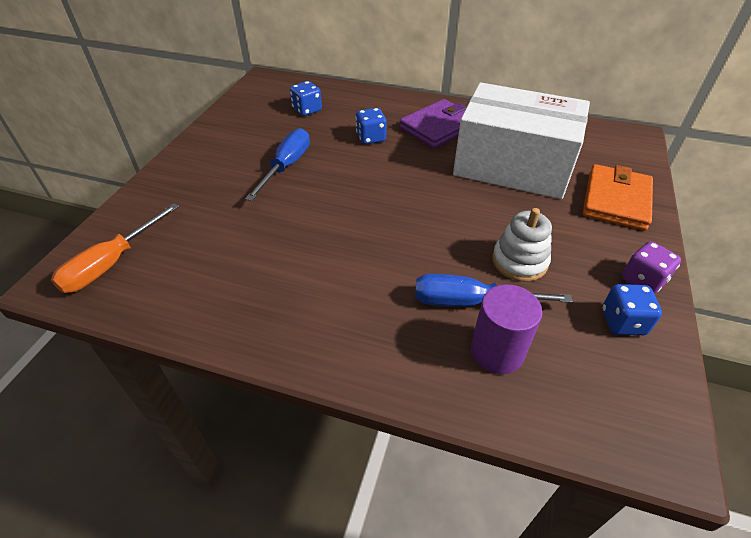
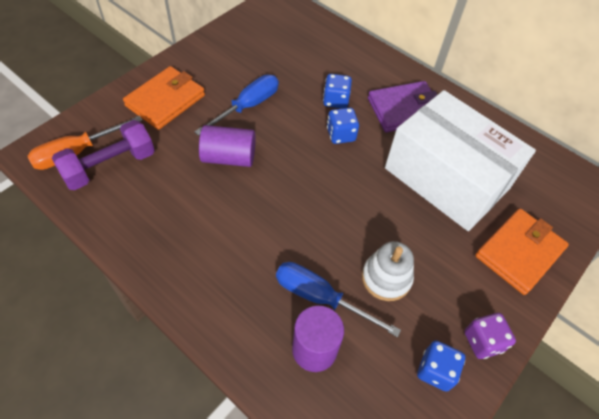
camera: 20 degrees right, 10 degrees up
blue dice [290,81,322,116] -> blue dice moved to [327,108,359,144]
none -> purple dumbbell [52,120,155,190]
none -> orange wallet [123,66,205,130]
none -> purple cylinder [199,125,255,167]

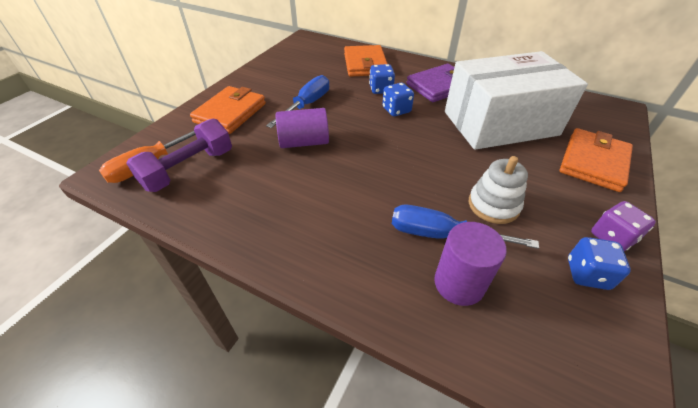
camera: 10 degrees left, 10 degrees down
white box [385,90,536,231] -> white box turned 45 degrees counterclockwise [445,51,588,150]
none -> orange wallet [344,45,388,77]

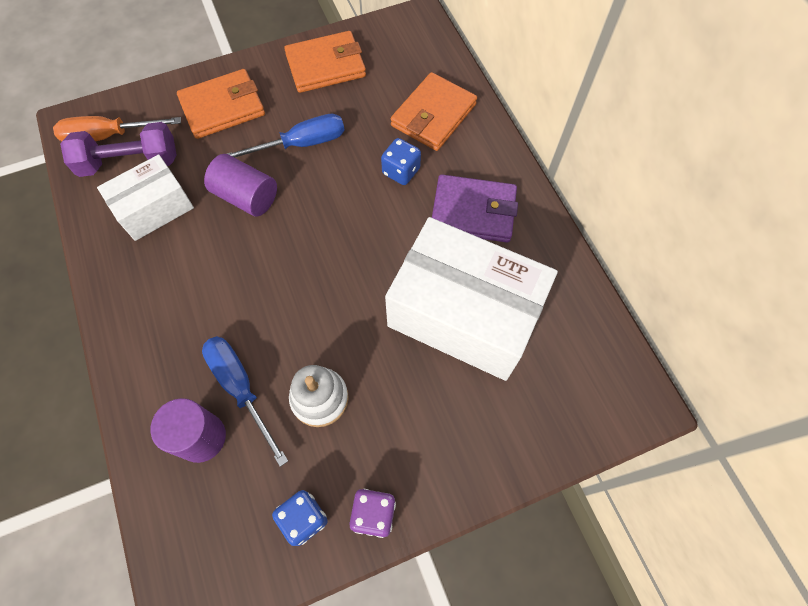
camera: 40 degrees right, 20 degrees up
blue dice [382,83,414,116] -> none
orange wallet [560,128,633,192] -> orange wallet moved to [284,31,366,93]
none -> white box [97,154,194,241]

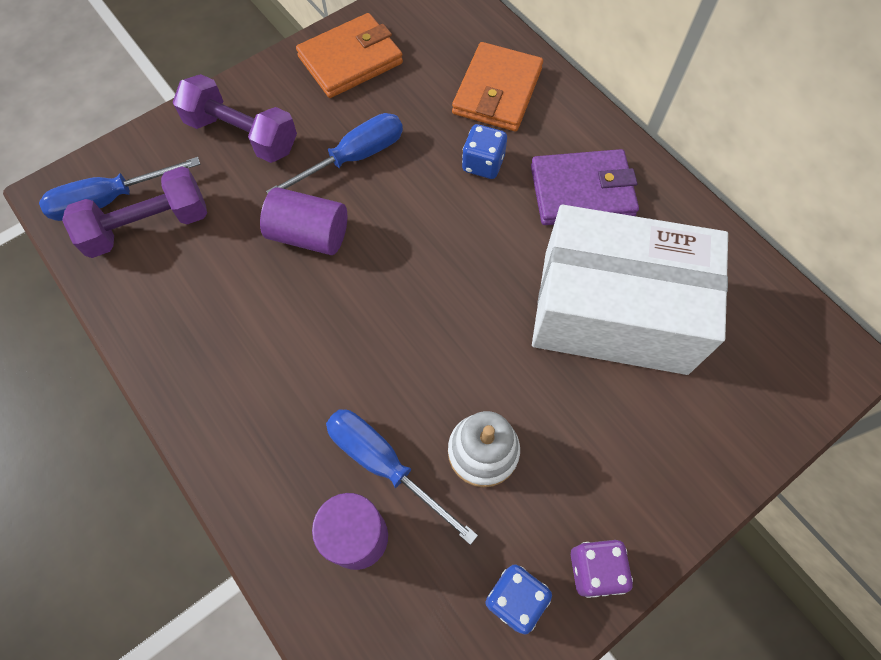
camera: 15 degrees left, 0 degrees up
orange screwdriver [53,116,181,141] -> blue screwdriver [39,157,201,221]
white box [97,154,194,241] -> none
orange wallet [177,69,265,139] -> purple dumbbell [173,74,297,163]

